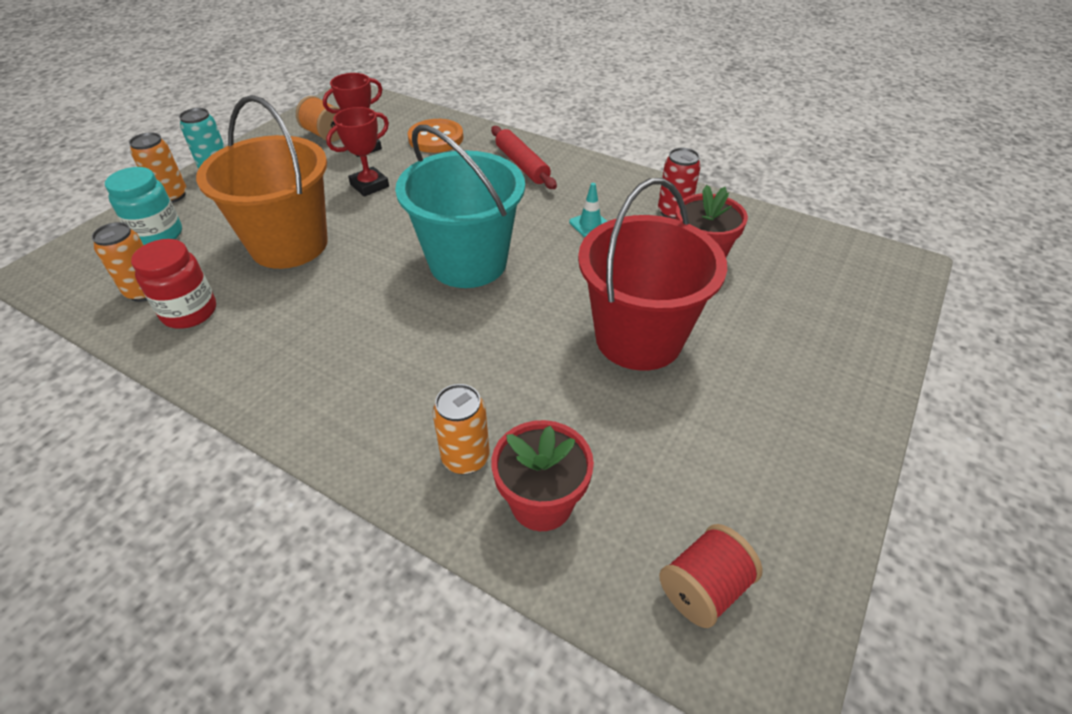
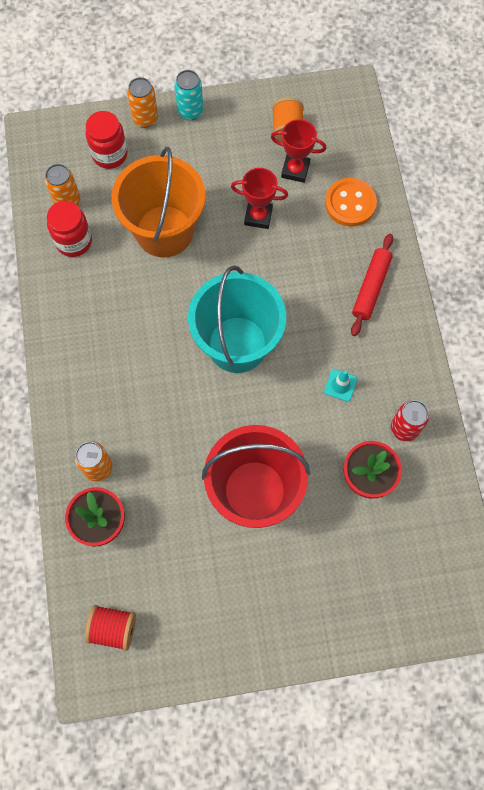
camera: 50 degrees right, 25 degrees up
turquoise jar [105,167,182,245] -> red jar [86,111,128,169]

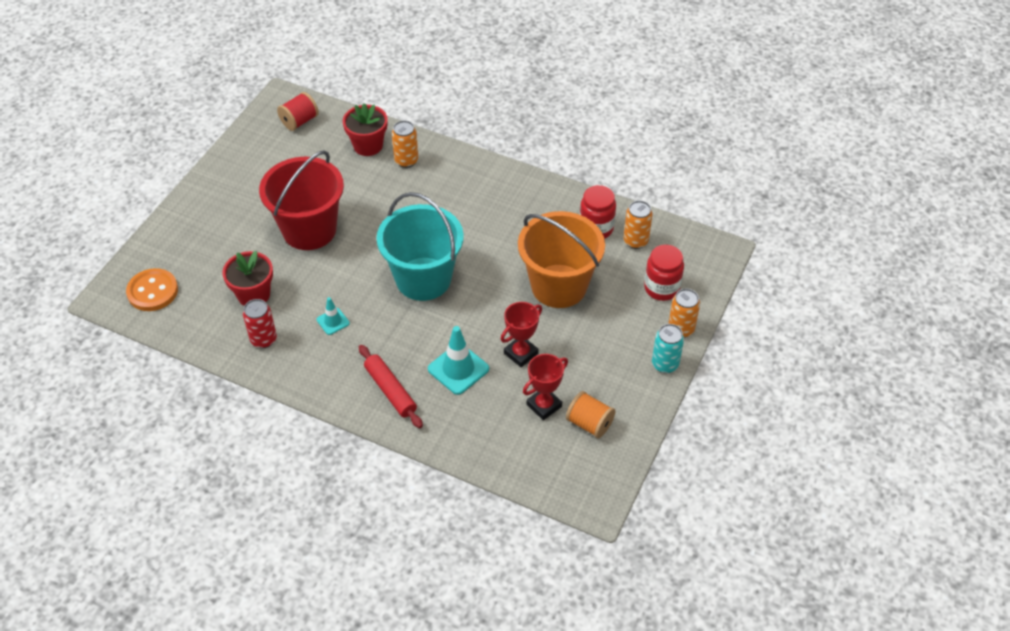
camera: 125 degrees right, 20 degrees down
orange button [325,178,377,227] -> orange button moved to [126,268,178,311]
none -> turquoise traffic cone [428,326,489,395]

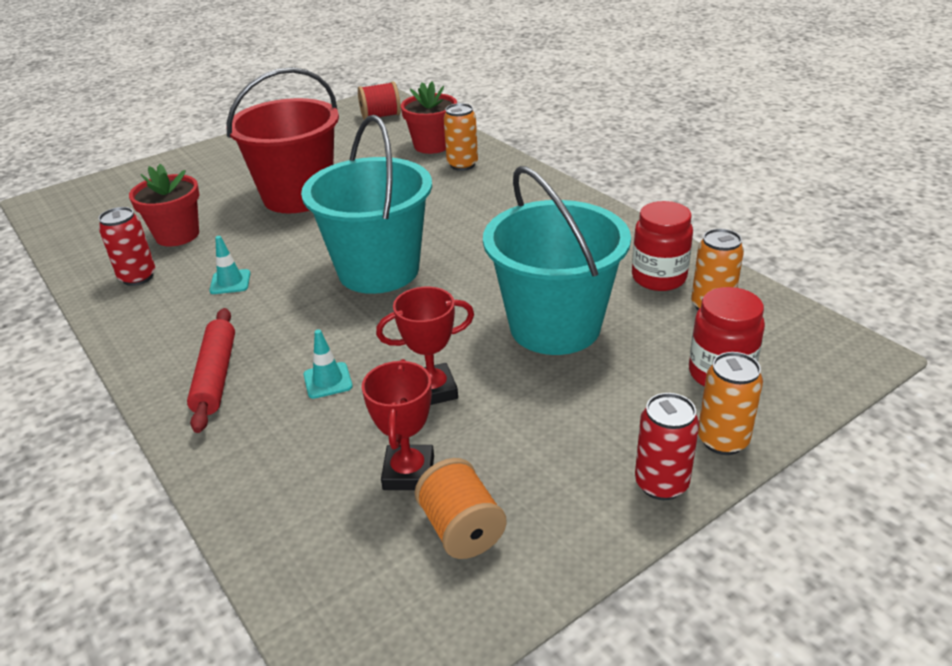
camera: 30 degrees right, 15 degrees down
orange button [126,268,178,311] -> none
turquoise traffic cone [428,326,489,395] -> turquoise traffic cone [303,329,353,399], size x0.57
orange bucket [518,211,605,308] -> turquoise bucket [483,166,631,355]
red trophy [523,354,568,420] -> red trophy turned 75 degrees counterclockwise [362,359,434,490]
turquoise can [652,324,684,373] -> red can [635,393,699,500]

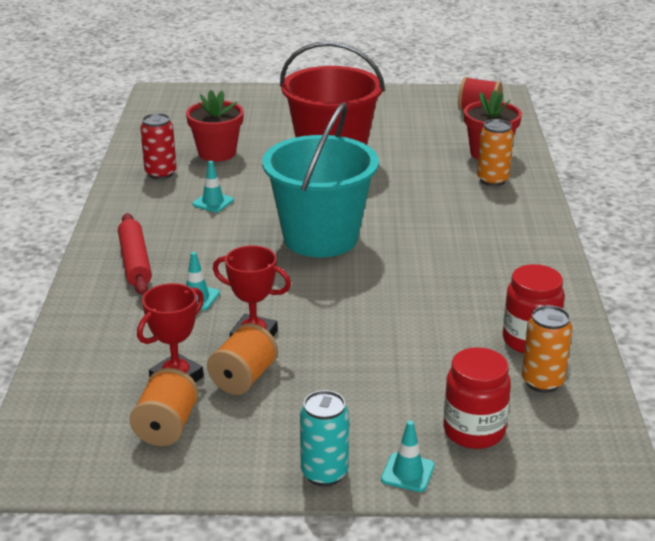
camera: 35 degrees right, 5 degrees down
red rolling pin [187,308,235,433] -> red rolling pin turned 45 degrees counterclockwise [118,213,152,295]
turquoise bucket [483,166,631,355] -> none
red can [635,393,699,500] -> turquoise can [300,390,349,487]
orange can [698,352,763,455] -> turquoise traffic cone [381,420,435,492]
none -> orange spool [207,323,278,395]

